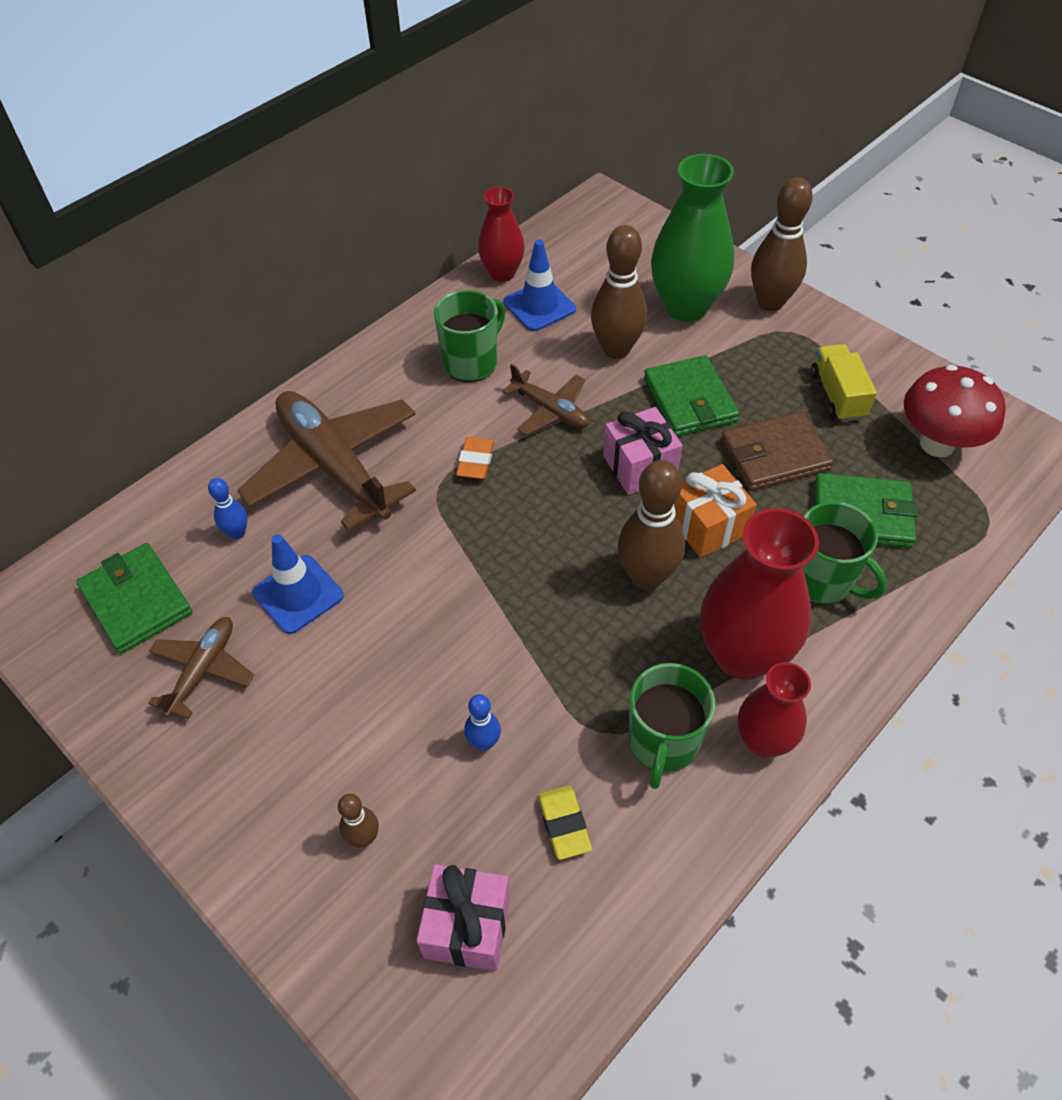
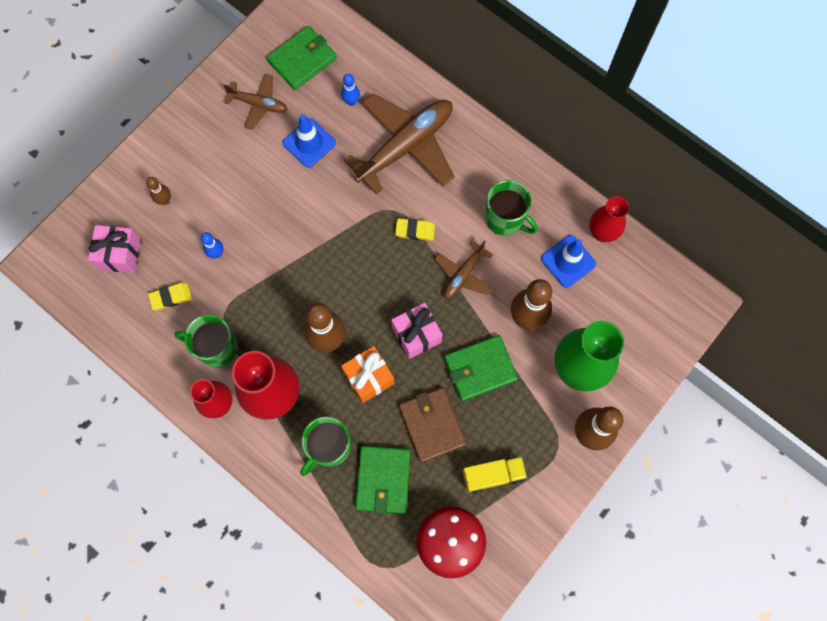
camera: 85 degrees right, 20 degrees up
orange eraser [456,437,494,479] -> yellow eraser [395,218,435,241]

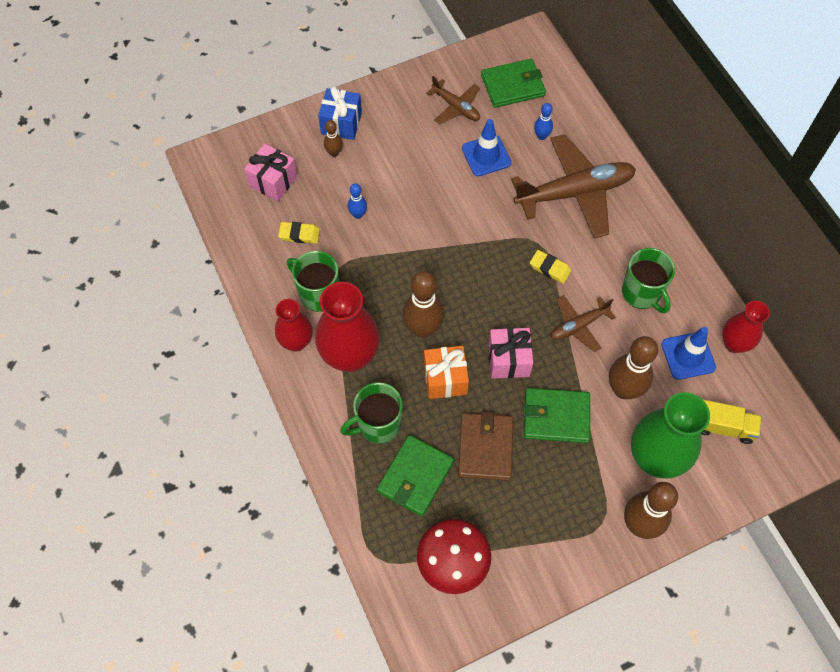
camera: 25 degrees right, 10 degrees down
yellow truck [463,456,527,493] -> yellow truck moved to [701,399,762,444]
none -> blue gift [318,86,362,140]

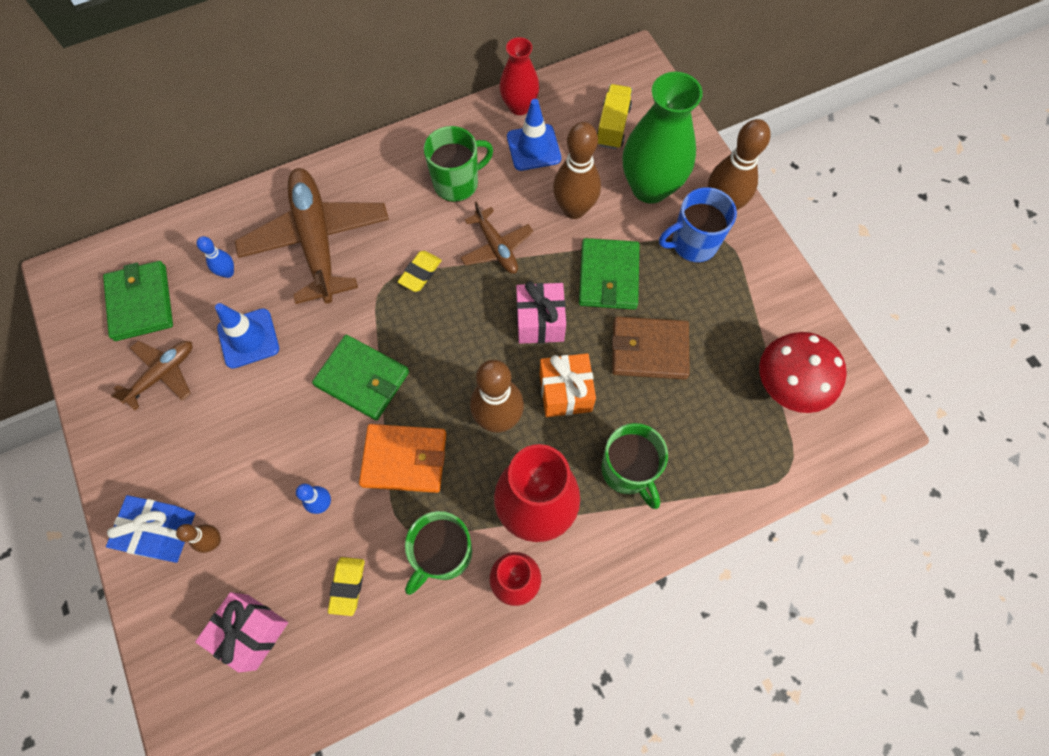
camera: 90 degrees left, 5 degrees up
green wallet [377,435,454,516] -> green wallet moved to [312,335,409,420]
none -> orange wallet [359,424,446,493]
none -> blue mug [659,187,737,263]

